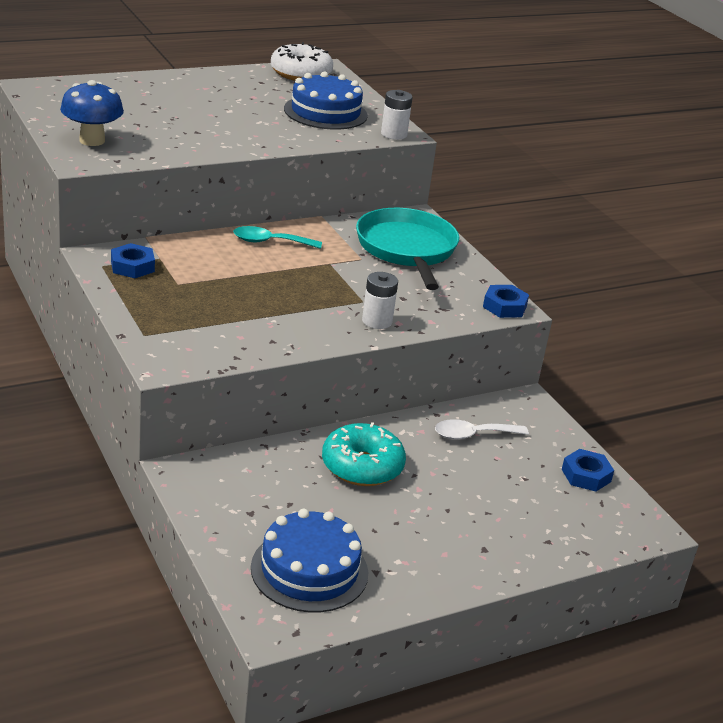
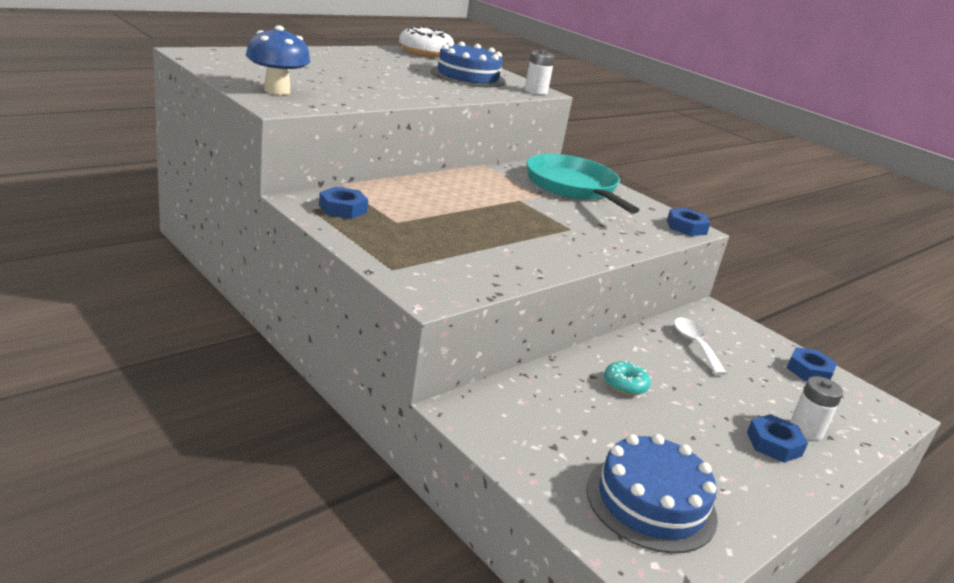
camera: 15 degrees left, 5 degrees down
turquoise spoon [233,226,322,249] -> none
turquoise donut [322,422,406,486] -> turquoise donut [604,360,650,395], size x0.54
white battery [362,272,398,329] -> white battery moved to [790,376,843,440]
white spoon [435,419,529,440] -> white spoon turned 105 degrees clockwise [674,318,727,375]
none -> blue nut [747,414,808,463]

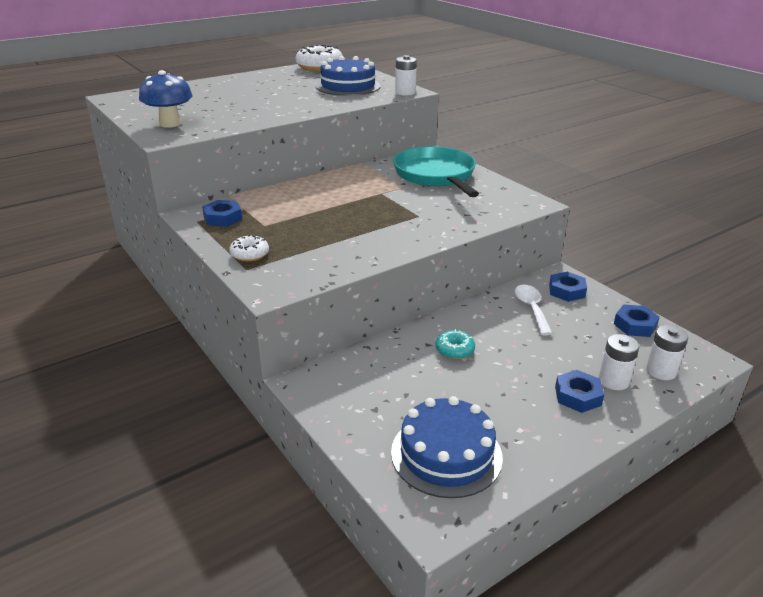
camera: 10 degrees right, 5 degrees up
blue nut [667,208,710,236] -> blue nut moved to [549,272,587,302]
none -> white donut [229,234,269,262]
none -> white battery [646,325,688,380]

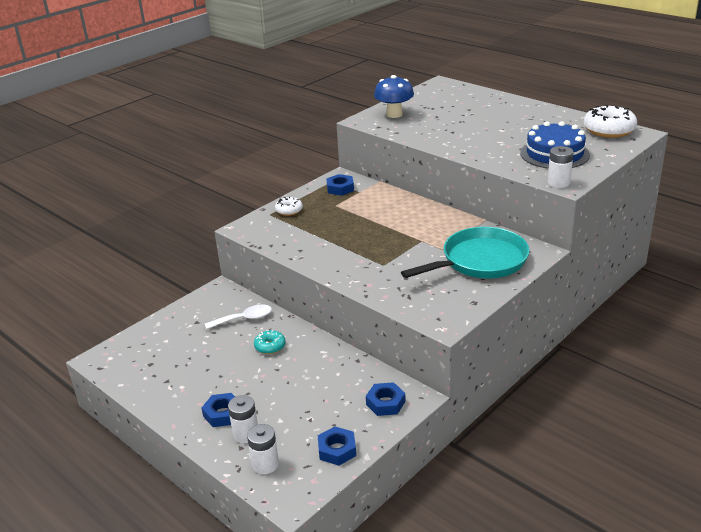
camera: 80 degrees right, 0 degrees up
blue cake [391,396,503,498] -> none
white spoon [515,285,553,336] -> white spoon moved to [205,304,272,330]

